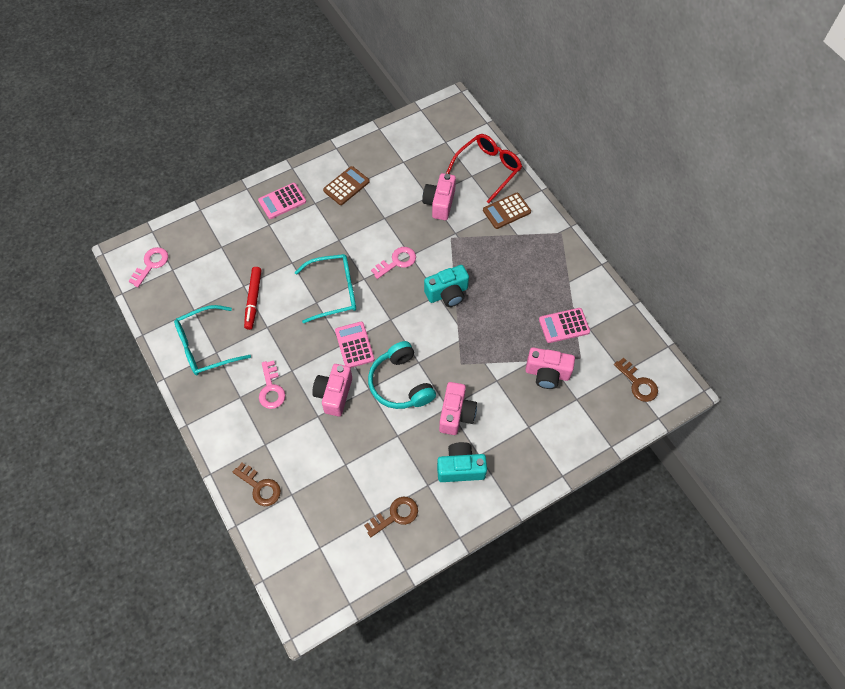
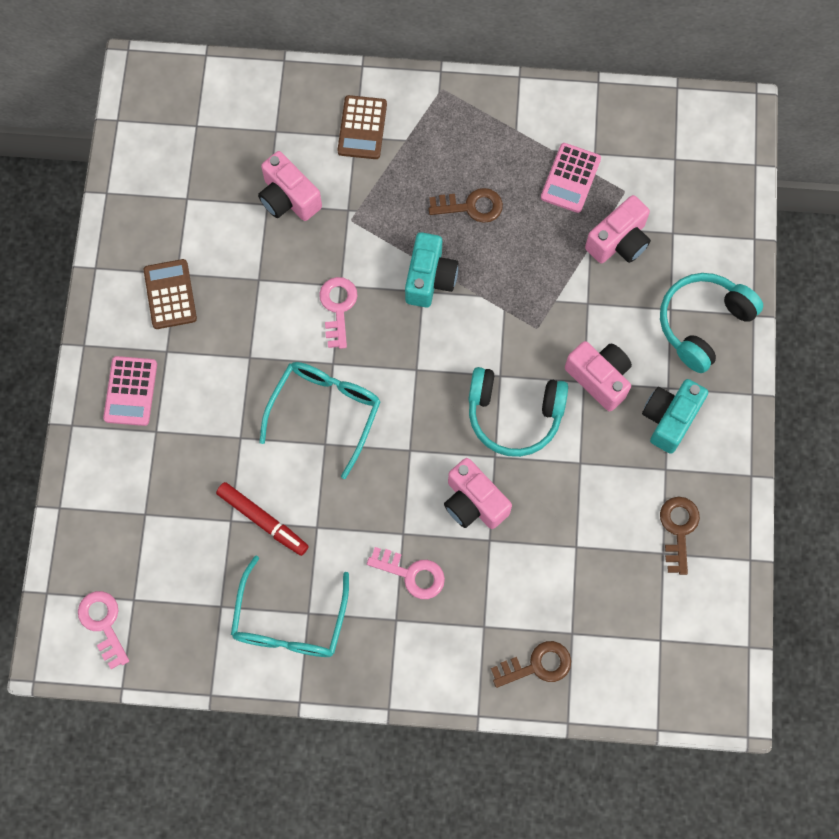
camera: 55 degrees left, 10 degrees up
pink calculator [335,321,374,368] -> none
red glasses [446,134,522,203] -> none
brown key [614,357,658,402] -> brown key moved to [429,188,503,223]
none -> turquoise headphones [660,273,763,373]

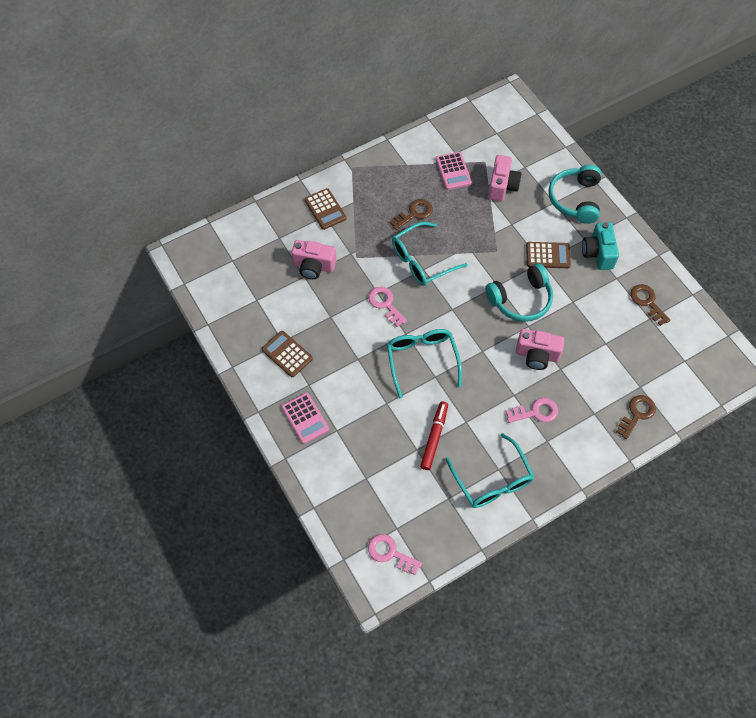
camera: 35 degrees left, 10 degrees down
red marker [216,482,309,556] -> red marker turned 75 degrees counterclockwise [420,401,448,470]
turquoise camera [405,232,458,308] -> turquoise glasses [392,222,468,286]
pink camera [565,341,632,412] -> brown calculator [526,242,571,268]

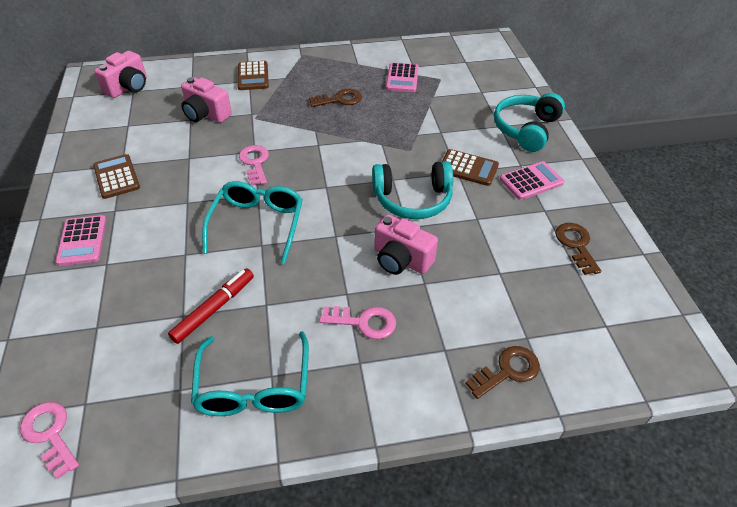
camera: 20 degrees right, 15 degrees down
turquoise glasses [392,222,468,286] -> none
pink camera [488,155,522,202] -> pink camera moved to [95,51,147,98]
turquoise camera [582,222,619,270] -> pink calculator [500,161,564,200]

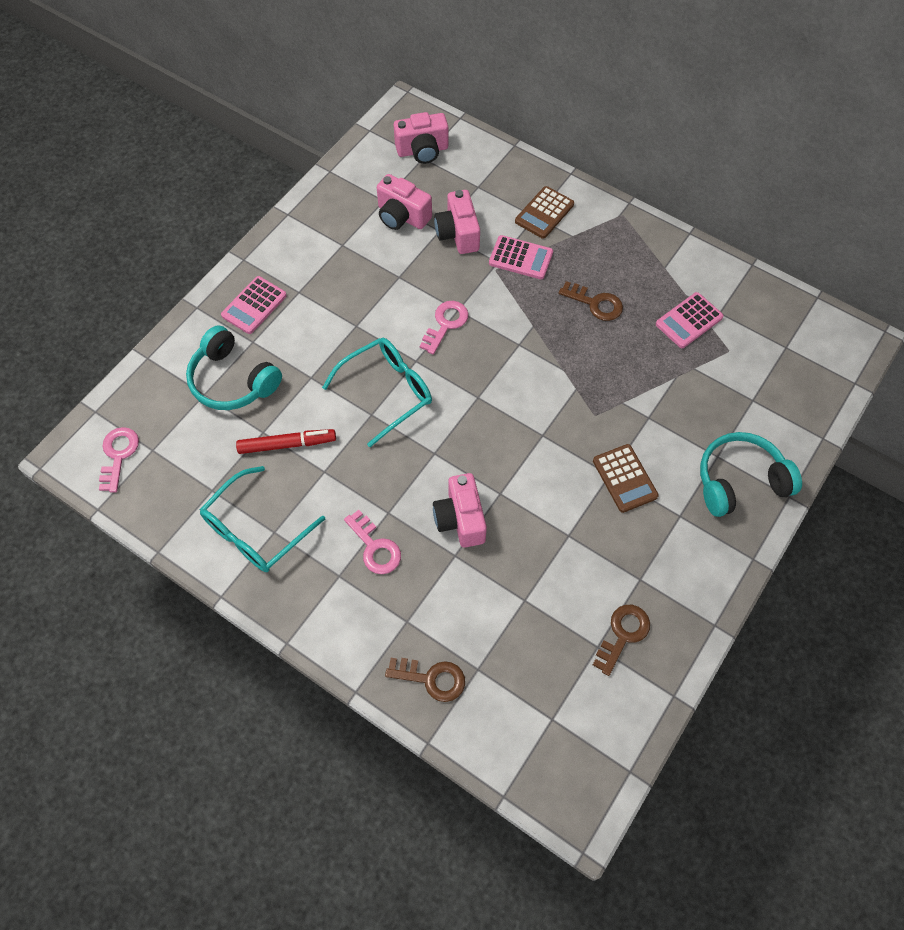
camera: 45 degrees right, 15 degrees up
brown calculator [93,154,140,199] -> none
turquoise headphones [372,161,453,219] -> turquoise headphones moved to [186,325,282,410]
pink calculator [500,161,564,200] -> pink calculator moved to [489,235,553,279]
none -> pink camera [377,174,432,230]

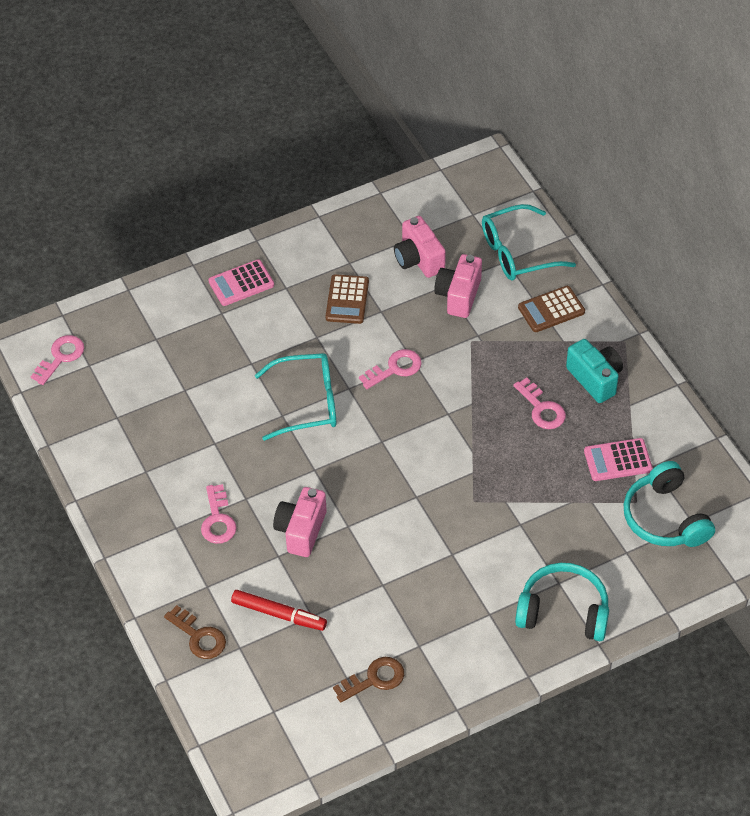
camera: 30 degrees right, 10 degrees down
turquoise headphones [186,325,282,410] -> turquoise headphones moved to [624,461,715,547]
turquoise glasses [200,466,325,572] -> turquoise glasses moved to [482,204,576,281]
red marker [236,429,336,454] -> red marker moved to [231,590,327,631]
pink camera [394,112,448,164] -> none
pink calculator [489,235,553,279] -> none
brown key [559,281,623,321] -> pink key [513,378,566,429]
brown calculator [593,444,659,513] -> brown calculator moved to [325,274,369,324]
none -> turquoise camera [566,339,623,403]

